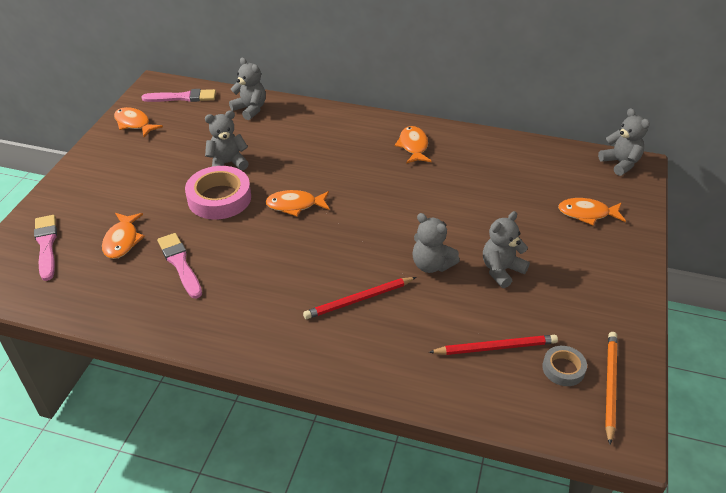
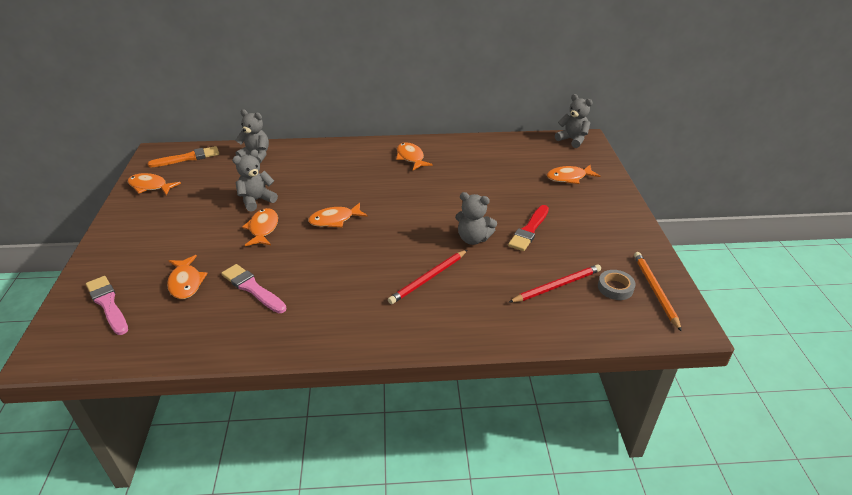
camera: 20 degrees left, 5 degrees down
pink brush [141,89,216,102] -> orange brush [148,146,219,167]
pink tape [185,166,251,220] -> orange fish [242,208,278,246]
grey teddy bear [483,211,530,288] -> red brush [508,205,549,251]

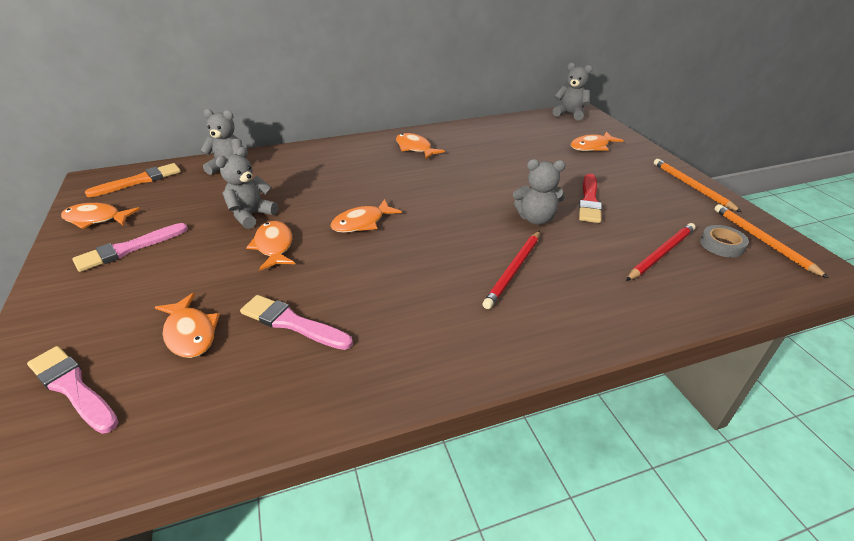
camera: 15 degrees left, 0 degrees up
none -> pink brush [72,223,188,272]
none -> orange pencil [654,159,741,212]

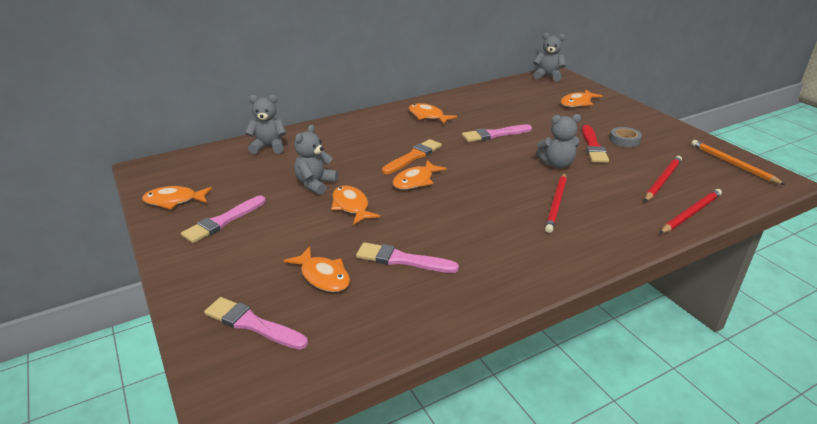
camera: 10 degrees left, 5 degrees down
orange brush [85,163,181,197] -> orange brush moved to [382,139,442,174]
orange pencil [654,159,741,212] -> none
grey tape [700,225,749,257] -> grey tape moved to [610,127,642,147]
none -> pink brush [462,124,532,142]
none -> red pencil [659,189,722,234]

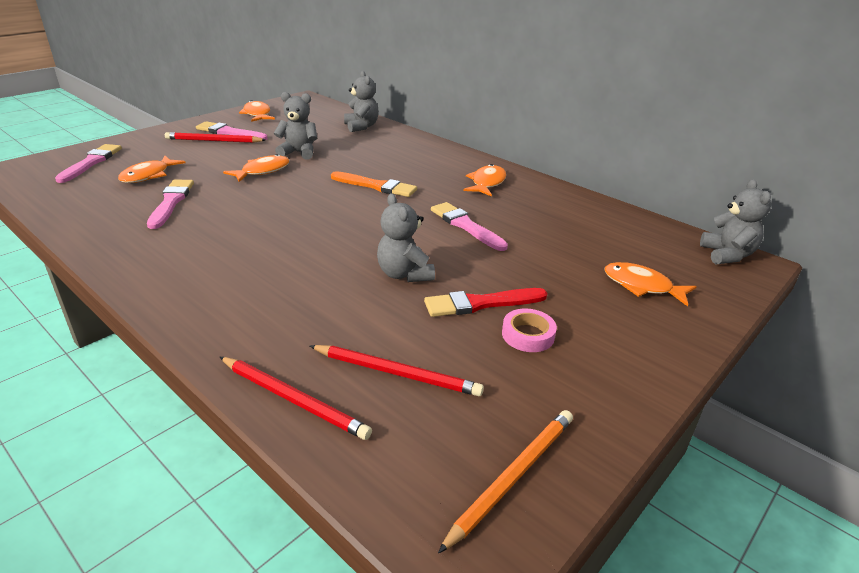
camera: 70 degrees right, 0 degrees up
orange fish [393,160,447,190] -> none
red pencil [545,173,567,233] -> red pencil moved to [165,132,266,143]
grey tape [610,127,642,147] -> pink tape [502,309,557,352]

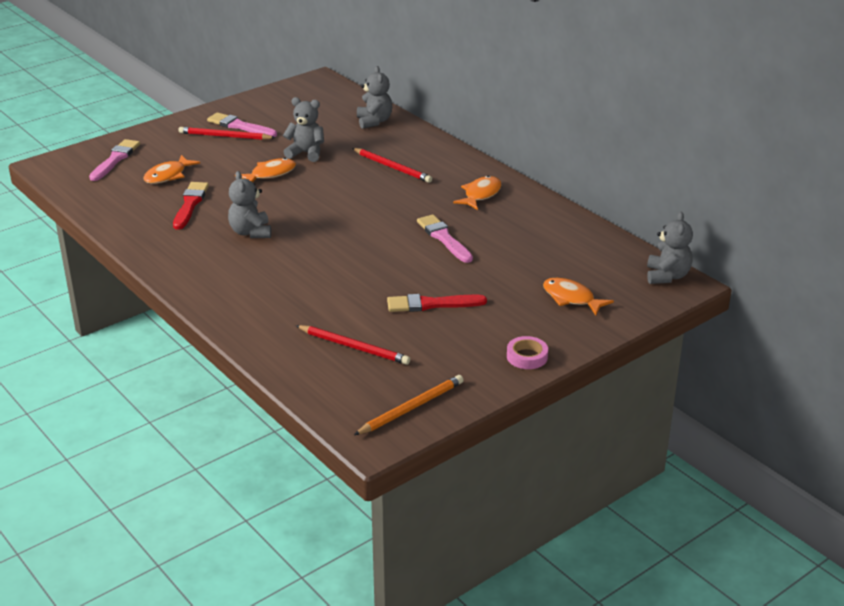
camera: 10 degrees right, 0 degrees up
pink brush [147,180,194,229] -> red brush [173,182,209,230]
red pencil [220,357,372,440] -> red pencil moved to [352,148,432,183]
orange fish [239,100,275,122] -> none
orange brush [331,171,417,197] -> none
grey teddy bear [377,193,435,282] -> grey teddy bear moved to [228,171,271,238]
pink tape [502,309,557,352] -> pink tape moved to [507,336,548,369]

